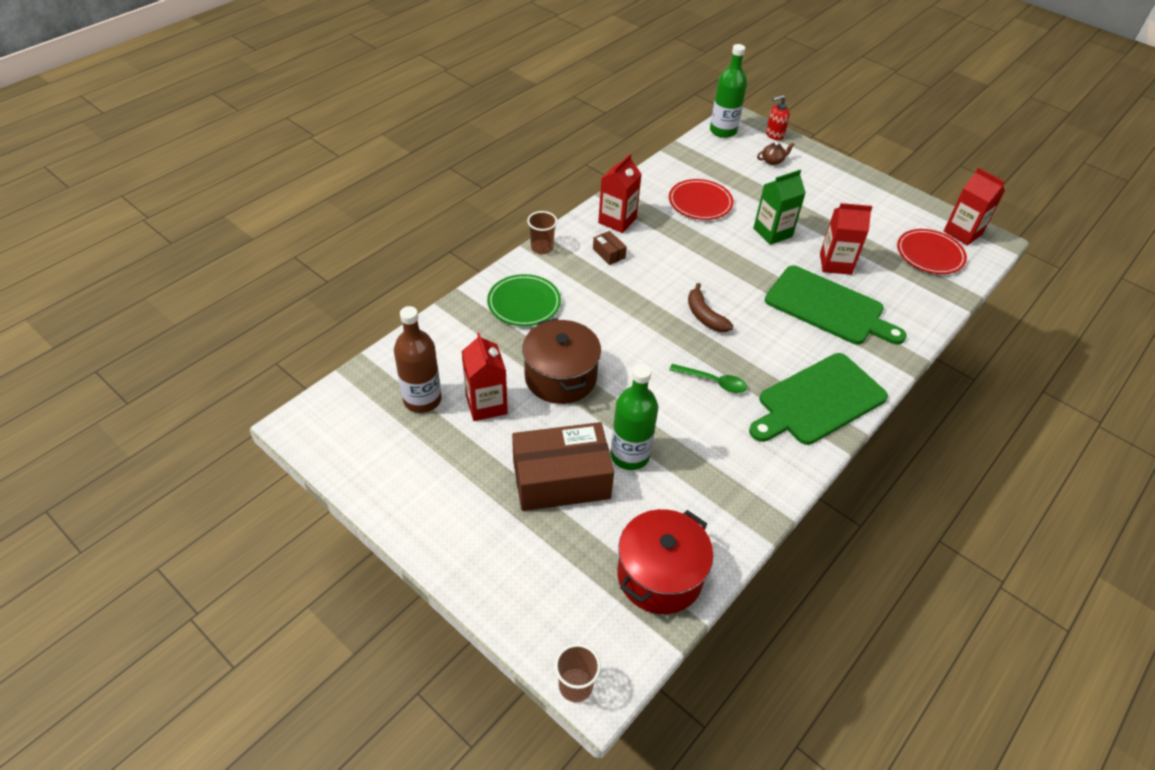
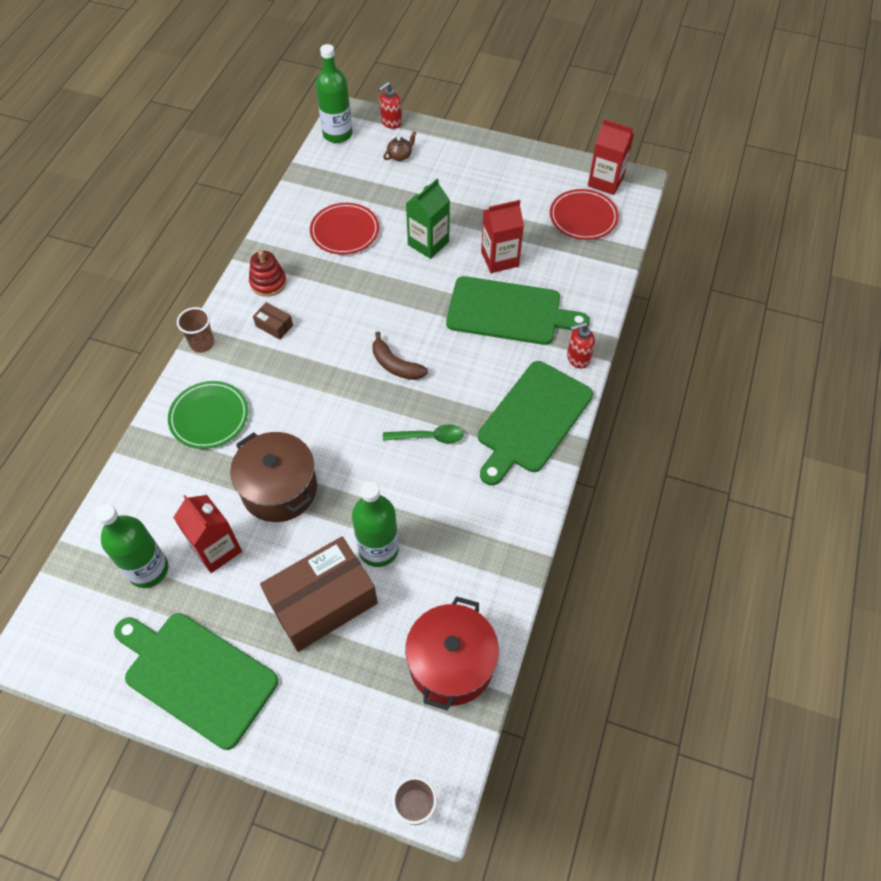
camera: 20 degrees left, 10 degrees up
brown bottle [394,306,441,413] -> green bottle [95,504,168,588]
red carton [598,154,642,233] -> red stacking toy [249,251,287,297]
none -> green cutting board [114,613,278,750]
none -> red soap dispenser [567,322,595,369]

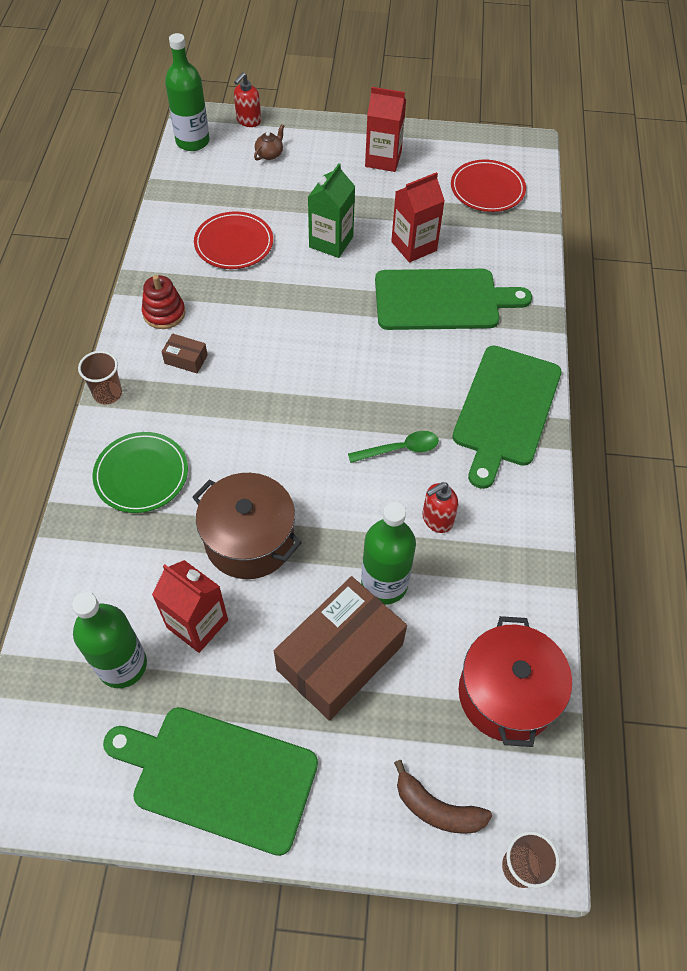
camera: 15 degrees left, 0 degrees up
brown banana [372,332,428,380] -> brown banana moved to [394,760,492,834]
red soap dispenser [567,322,595,369] -> red soap dispenser moved to [422,482,458,533]
red carton [588,119,634,195] -> red carton moved to [365,87,406,172]

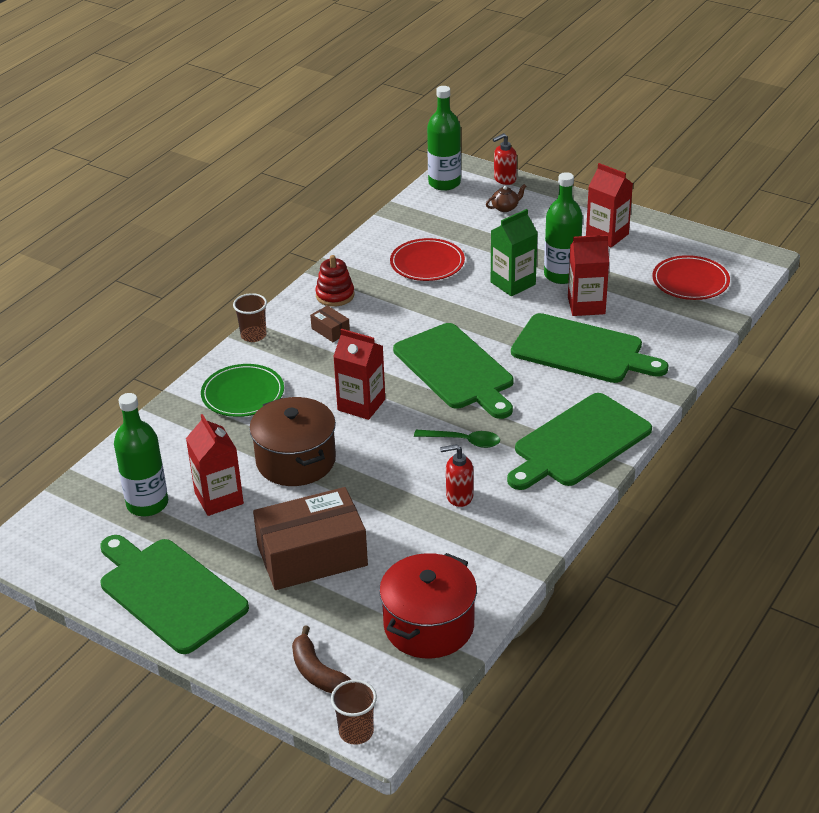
camera: 30 degrees right, 20 degrees down
green bottle [361,502,416,605] -> green bottle moved to [544,172,583,284]
none -> red carton [333,328,385,420]
none -> green cutting board [393,323,513,419]

